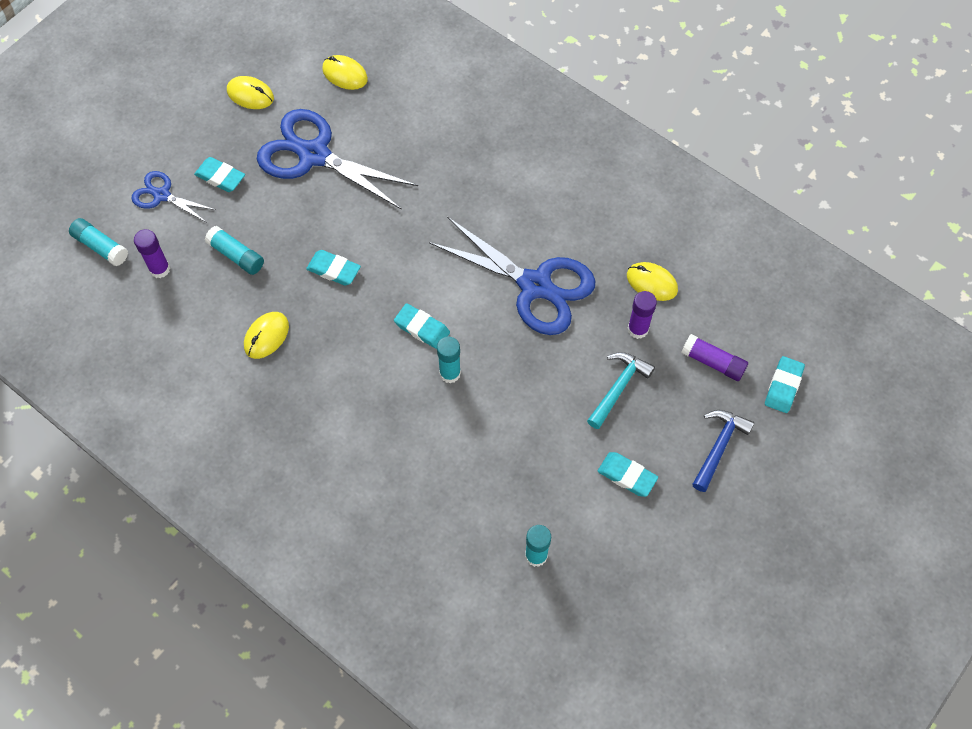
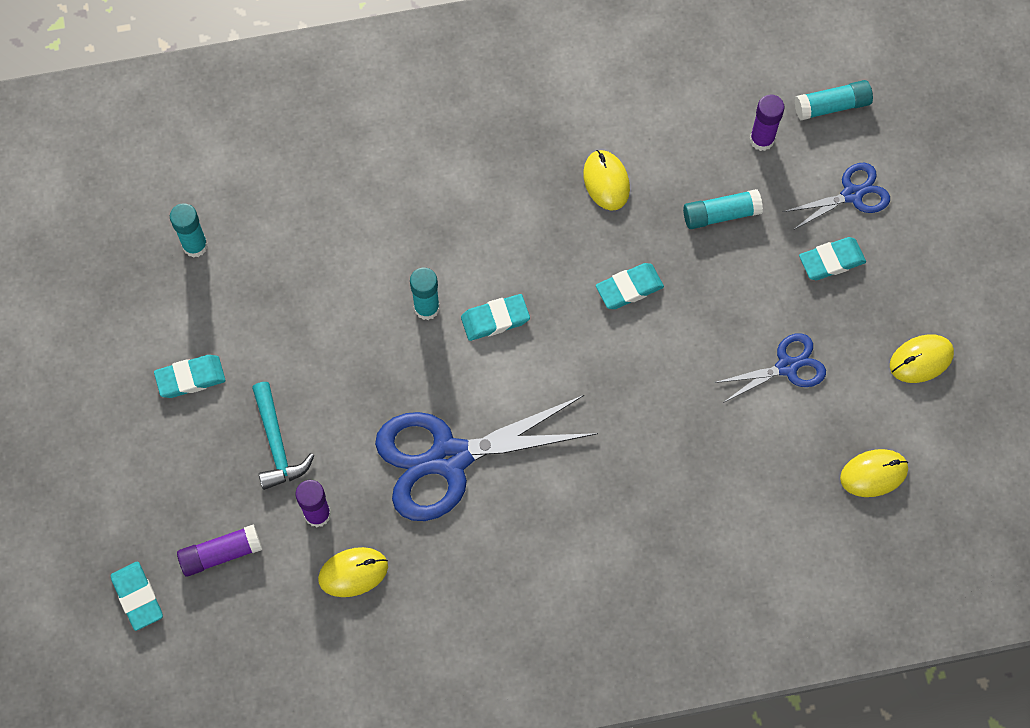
camera: 130 degrees right, 5 degrees up
blue scissors [257,109,418,210] -> blue scissors [714,333,826,403], size x0.52
blue hammer [692,410,754,492] -> none

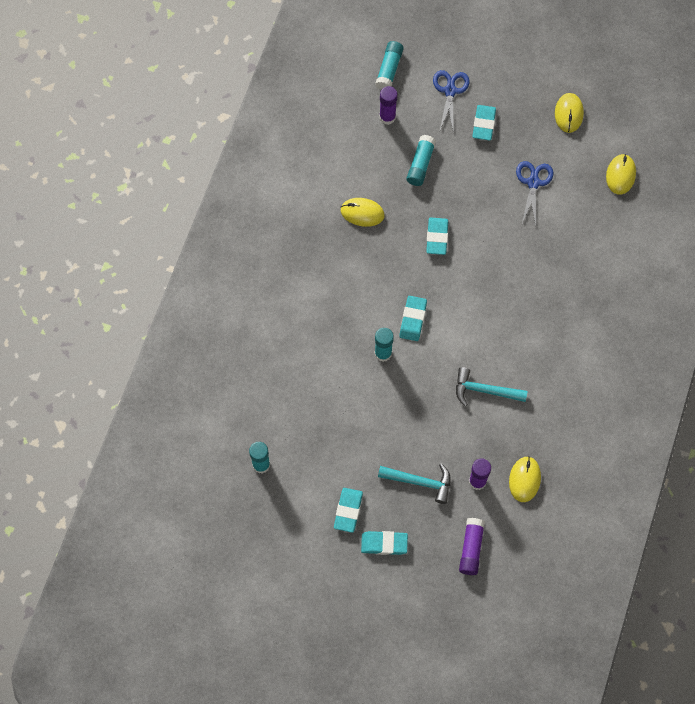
camera: 60 degrees left, 0 degrees up
turquoise eraser [111,561,163,631] -> turquoise eraser moved to [361,531,408,555]
blue scissors [375,395,598,521] -> turquoise hammer [456,367,527,407]

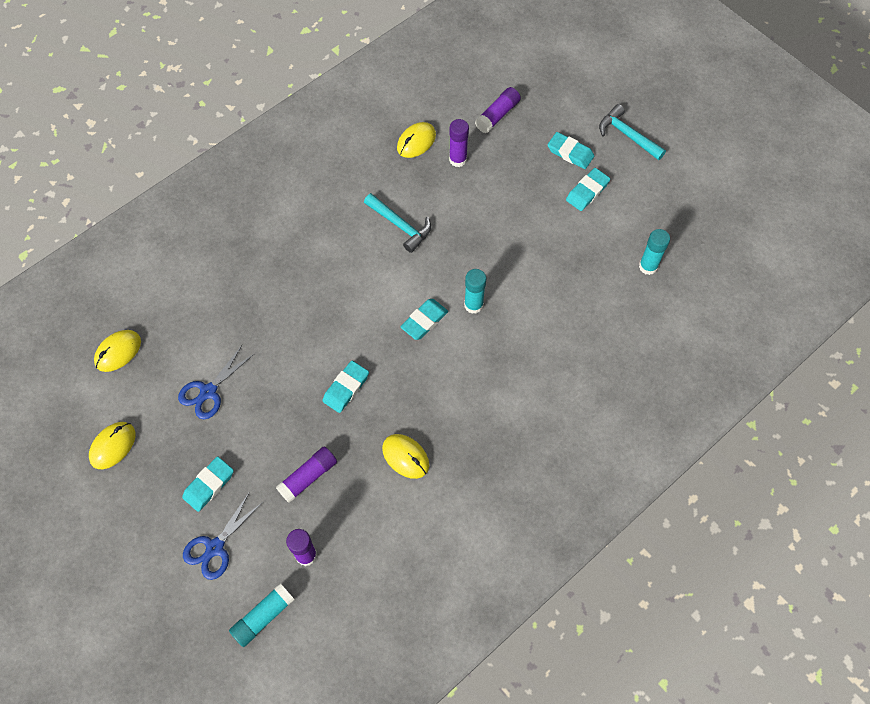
camera: 150 degrees left, 5 degrees down
turquoise hammer [378,463,451,504] -> turquoise hammer moved to [599,104,666,160]
turquoise glue stick [406,135,436,186] -> purple glue stick [276,446,337,503]

